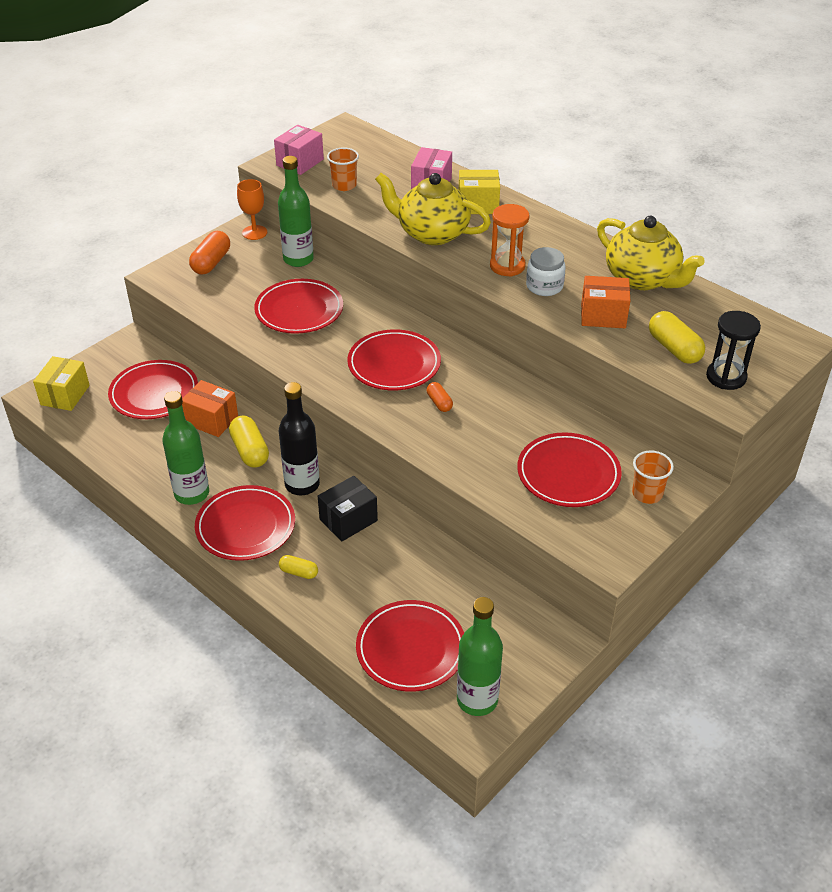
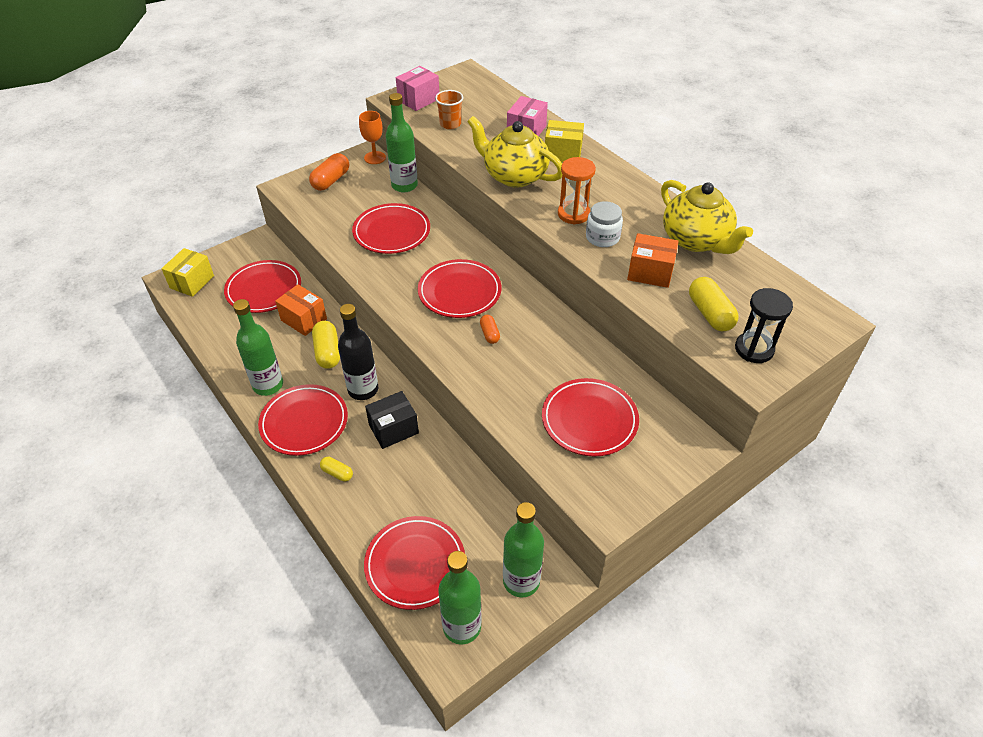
camera: 10 degrees right, 5 degrees up
orange cup [632,450,674,504] -> none
none -> green bottle [503,502,544,598]

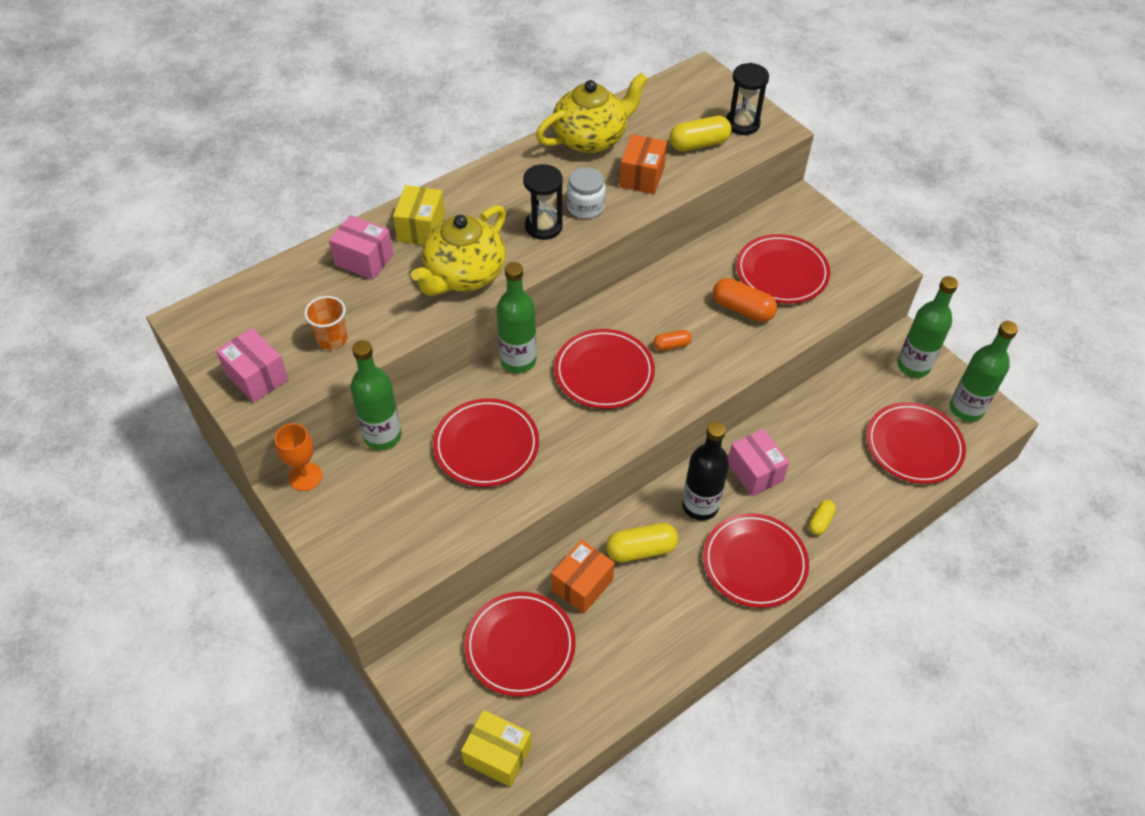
camera: 90 degrees left, 5 degrees up
green bottle [233,299,283,396] -> green bottle moved to [497,262,537,373]
orange capsule [309,153,349,191] -> orange capsule moved to [713,278,777,322]
black box [365,391,419,449] -> pink box [728,429,789,496]
orange hourglass [558,157,596,225] -> black hourglass [523,164,563,240]

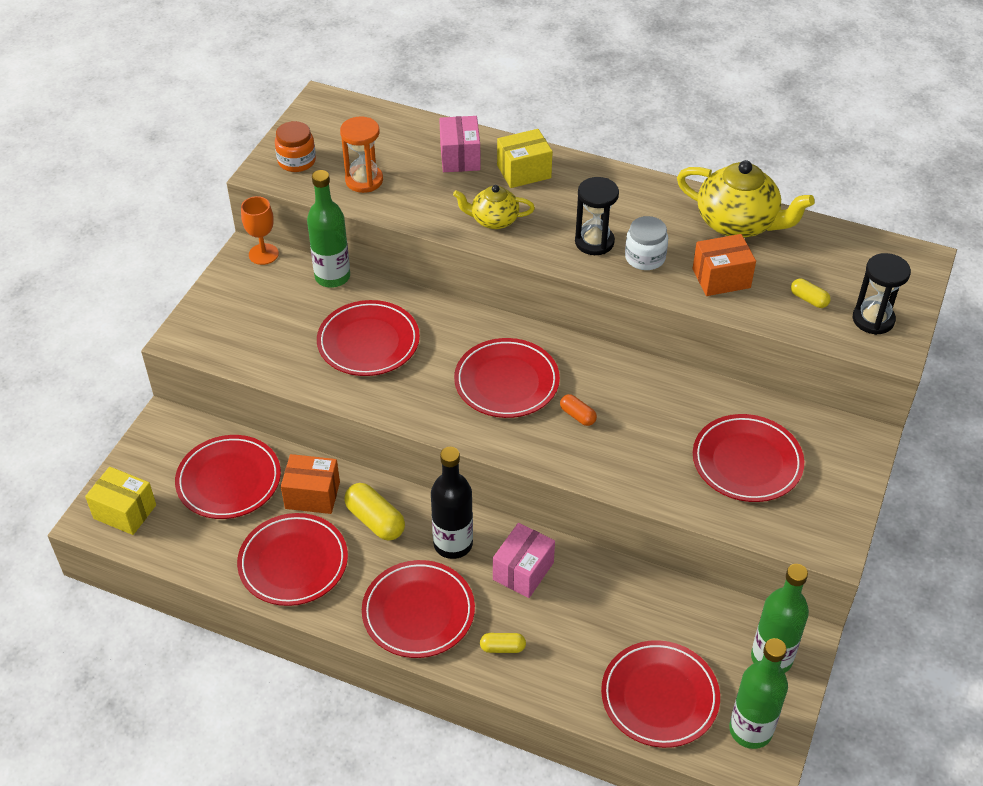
camera: 60 degrees right, 5 degrees down
pink box [216,328,289,403] -> orange jar [275,121,316,172]
orange cup [304,296,348,350] -> orange hourglass [340,116,383,193]
yellow teapot [411,205,506,296] -> yellow teapot [453,185,535,229], size x0.58
yellow box [461,710,532,787] -> yellow box turned 60 degrees counterclockwise [85,467,156,535]
green bottle [497,262,537,373] -> none
yellow capsule [670,116,732,151] -> yellow capsule [791,279,831,308], size x0.57
orange capsule [713,278,777,322] -> none
none -> red plate [237,513,348,606]

